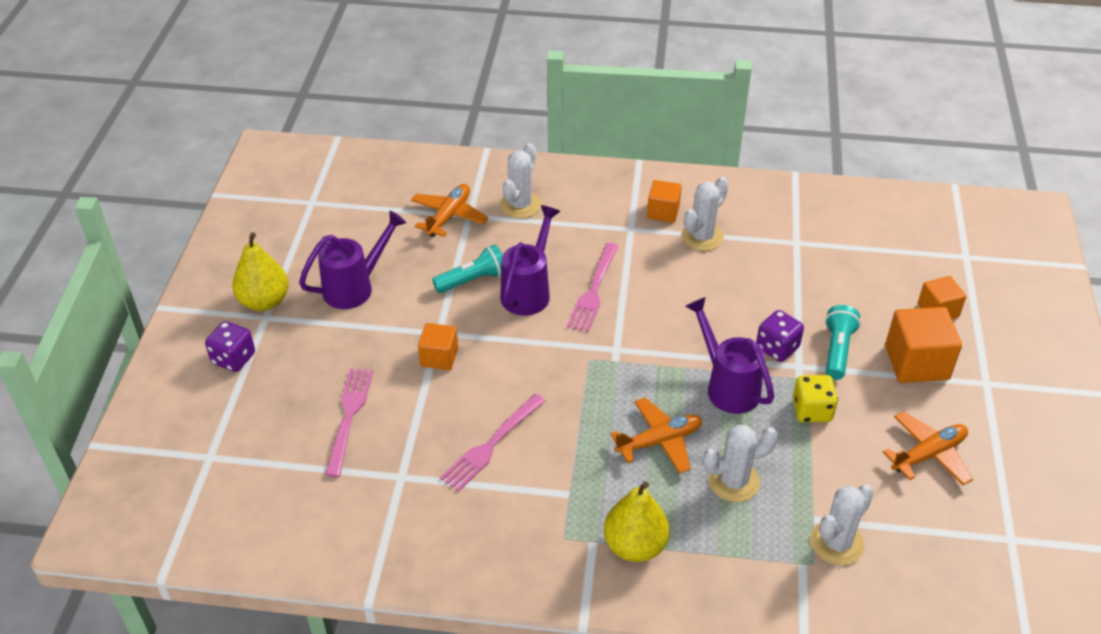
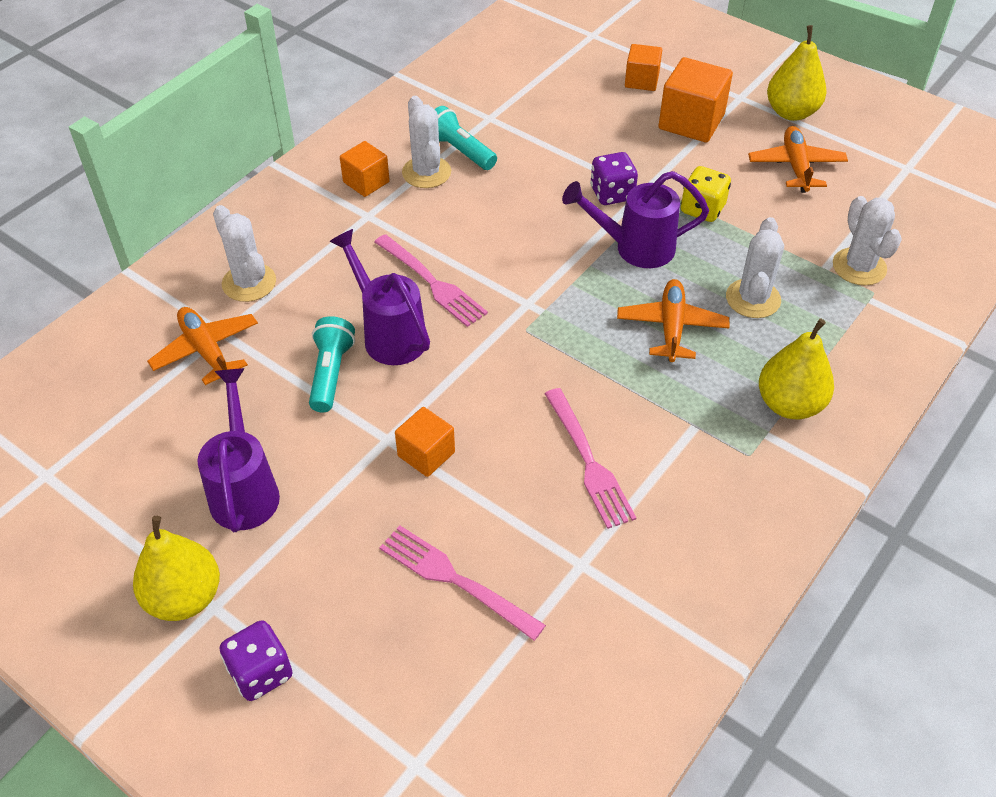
camera: 60 degrees left, 5 degrees up
turquoise flashlight [825,305,861,380] -> turquoise flashlight moved to [435,106,497,170]
none -> yellow pear [767,25,827,121]

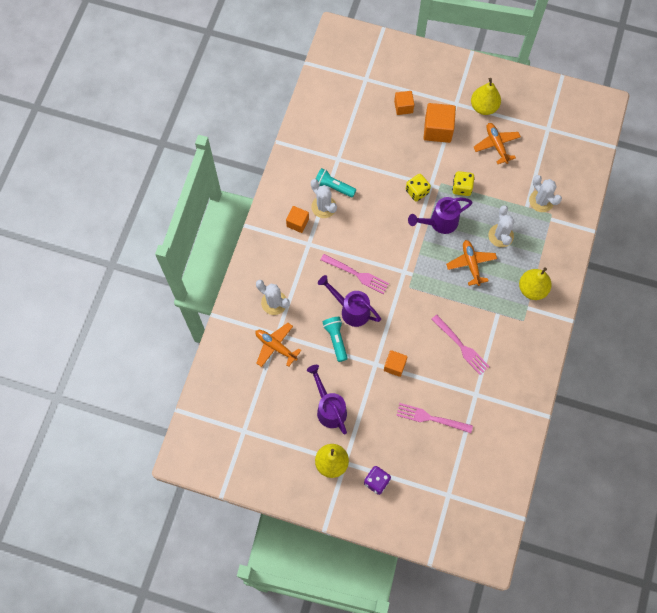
camera: 20 degrees left, 20 degrees up
purple dice [590,152,638,205] -> yellow dice [406,174,431,202]

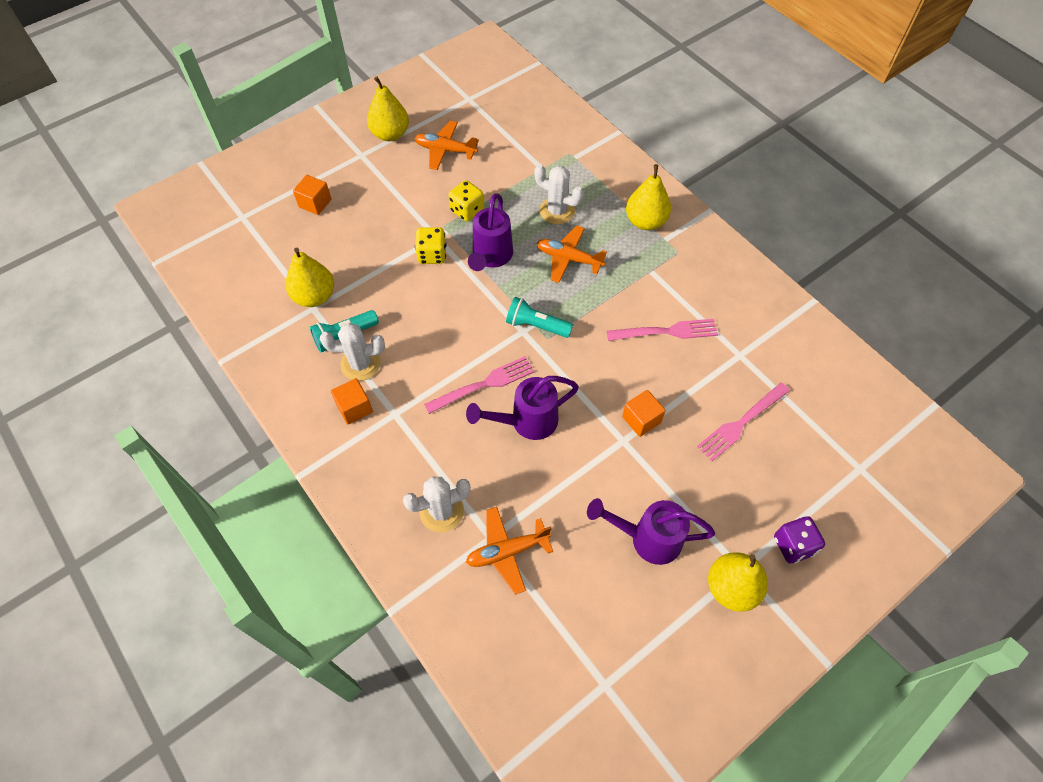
camera: 55 degrees left, 10 degrees down
turquoise flashlight [323,317,348,362] -> turquoise flashlight moved to [506,297,573,338]
orange cube [424,103,456,143] -> none
white cactus [529,175,562,212] -> none
none -> yellow pear [286,248,334,307]

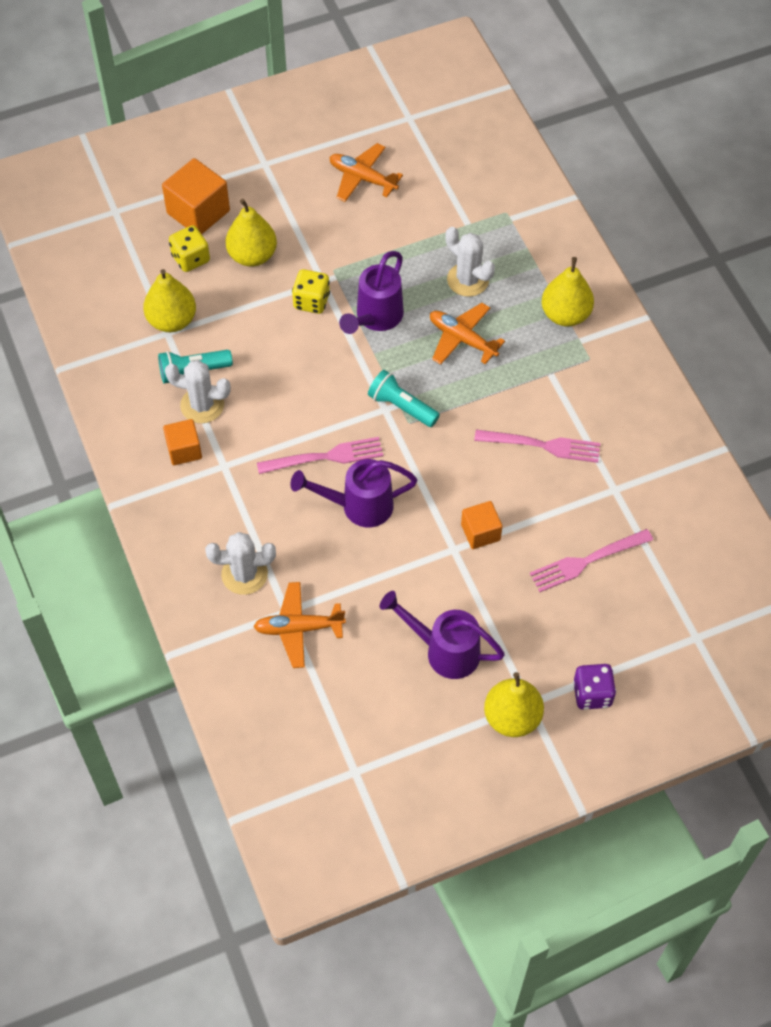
camera: 15 degrees right, 0 degrees up
orange cube [293,175,331,215] -> orange cube [162,158,230,234], size x1.64
yellow pear [367,76,409,141] -> yellow pear moved to [226,199,277,267]
yellow dice [448,180,484,222] -> yellow dice moved to [169,225,210,272]

